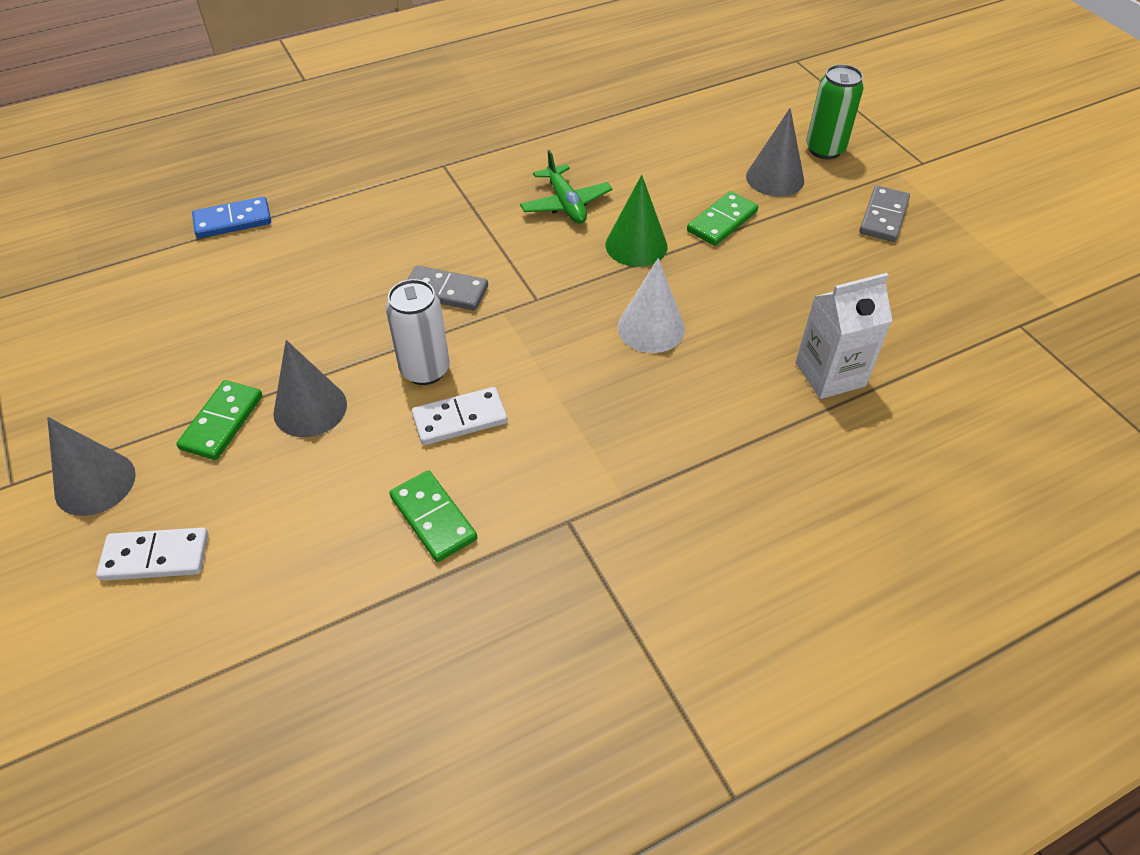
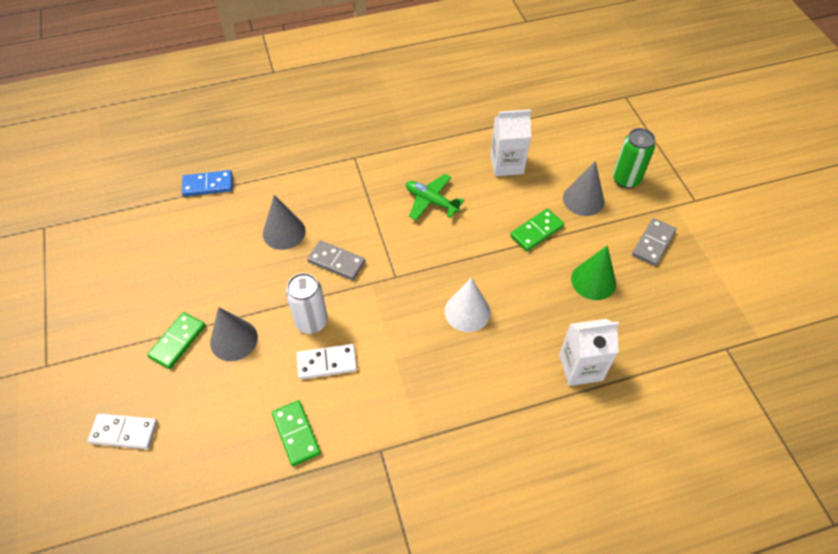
camera: 10 degrees right, 5 degrees up
grey cone [47,417,136,516] -> grey cone moved to [263,195,306,250]
green plane [520,150,613,224] -> green plane turned 135 degrees clockwise [406,174,464,220]
green cone [605,175,668,267] -> green cone moved to [571,245,616,300]
none -> white carton [490,109,531,176]

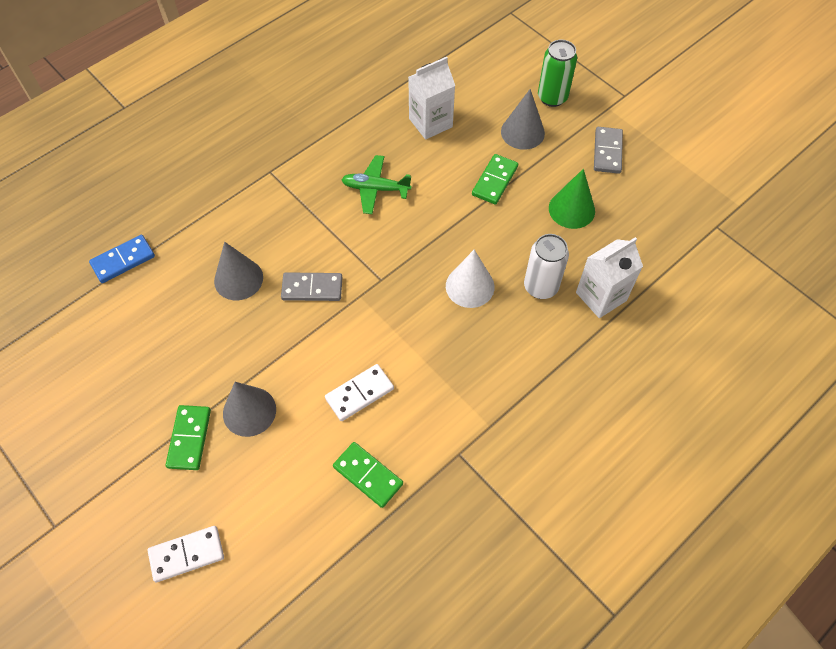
camera: 25 degrees left, 5 degrees up
white can [286,273,328,334] -> white can moved to [524,234,569,299]

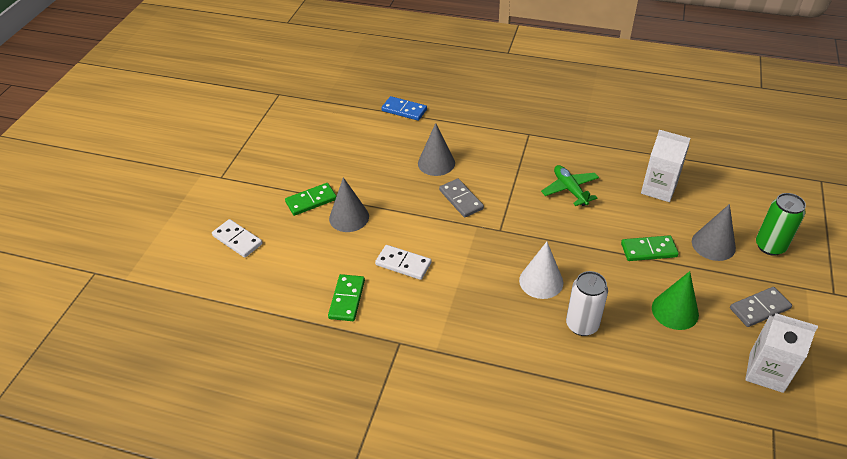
camera: 60 degrees right, 15 degrees down
white carton [576,237,643,318] -> white carton moved to [745,313,818,393]

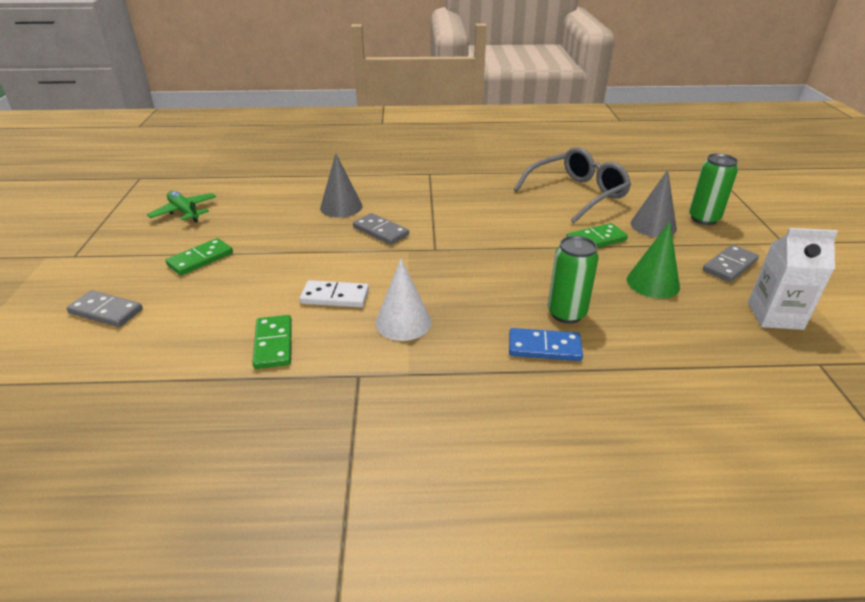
camera: 20 degrees left, 10 degrees down
white domino [212,219,263,258] -> grey domino [67,290,143,327]
grey cone [329,177,369,232] -> none
blue domino [381,96,427,121] -> blue domino moved to [509,328,583,361]
white cone [519,242,563,299] -> white cone moved to [375,259,431,341]
green plane [541,165,599,206] -> green plane moved to [147,191,216,222]
white can [566,271,608,336] -> green can [547,236,599,324]
white carton [641,130,691,202] -> grey glasses [514,147,631,223]

